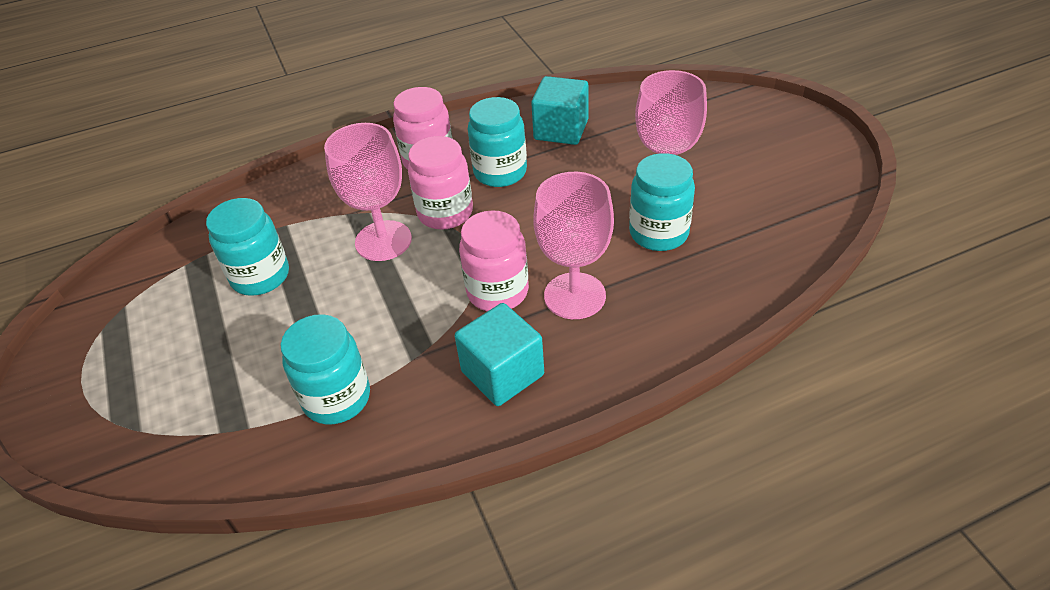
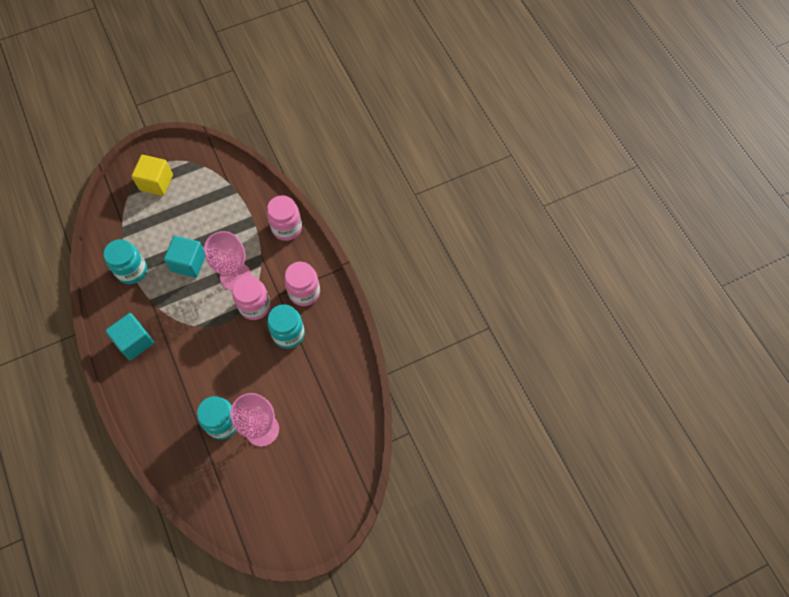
camera: 85 degrees right, 20 degrees up
turquoise jar [206,198,289,296] -> none
pink jar [459,210,529,312] -> pink jar moved to [267,195,302,241]
turquoise cube [531,76,588,145] -> turquoise cube moved to [164,236,205,278]
pink goblet [533,172,614,319] -> none
none -> yellow cube [131,155,173,196]

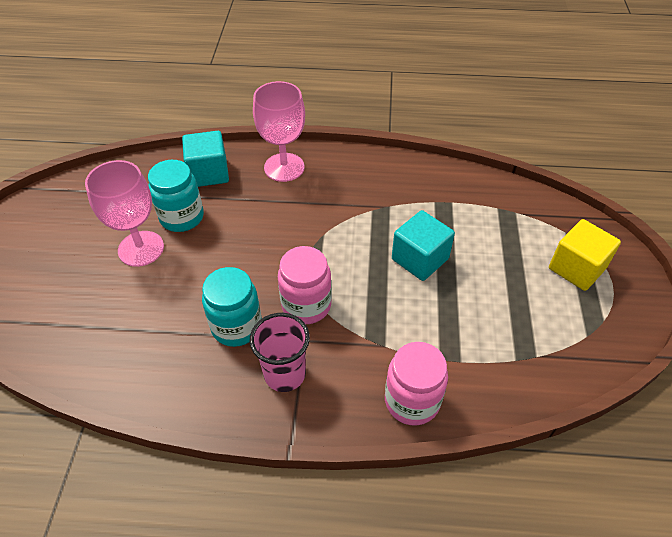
camera: 120 degrees right, 15 degrees down
turquoise jar [104,239,147,284] -> none
turquoise cube [105,313,154,360] -> turquoise cube moved to [182,131,229,187]
pink goblet [204,231,251,290] -> pink goblet moved to [253,81,305,182]
pink jar [284,262,320,306] -> pink cup [250,313,310,392]

